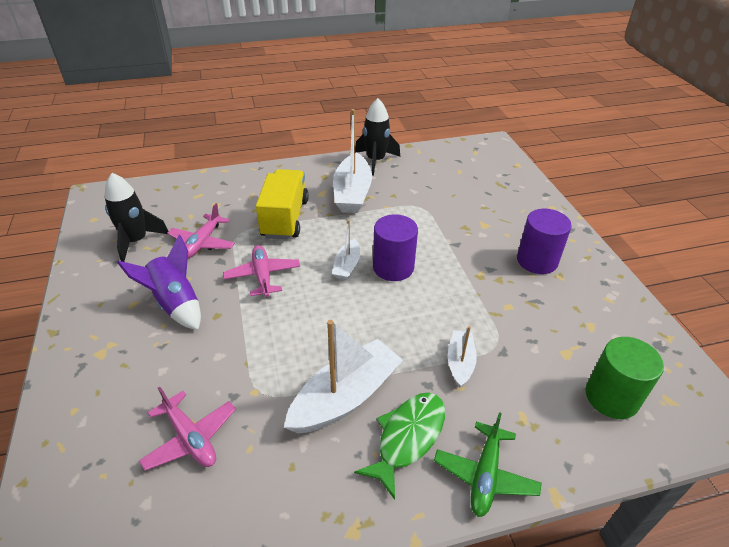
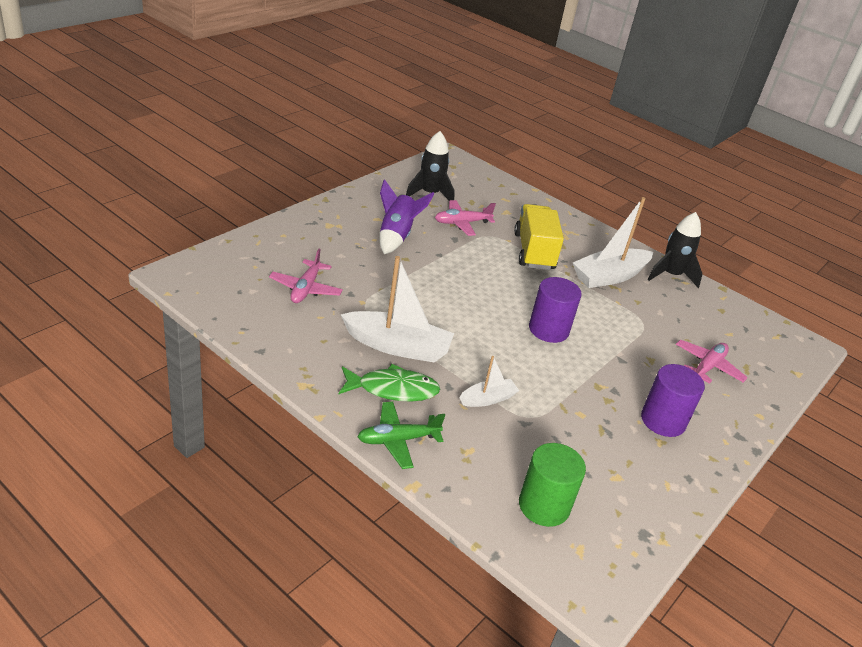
camera: 50 degrees right, 5 degrees down
pink plane [223,245,300,298] -> pink plane moved to [676,340,748,384]
yellow truck [256,169,309,239] -> yellow truck turned 60 degrees counterclockwise [514,204,564,270]
white boat [332,220,360,280] -> none

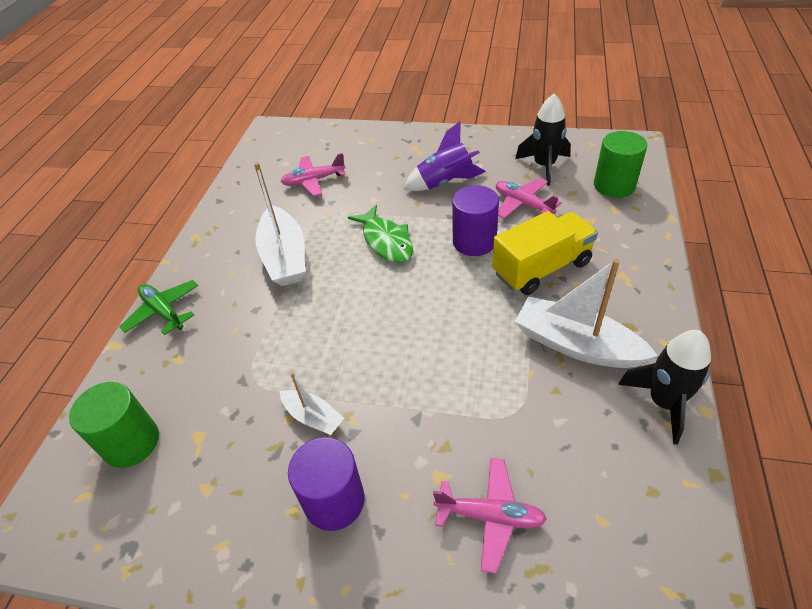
camera: 70 degrees right, 10 degrees up
green fish [339,364,440,402] -> green fish moved to [347,205,413,263]
white boat [459,356,520,407] -> white boat moved to [280,373,344,435]
purple cylinder [529,277,582,343] -> purple cylinder moved to [452,185,499,256]
none -> green cylinder [594,131,647,198]

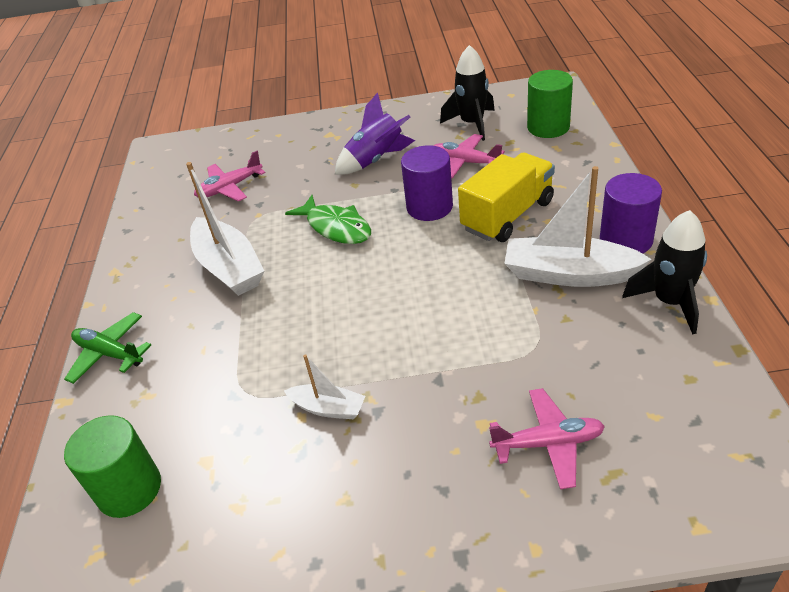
camera: 15 degrees left, 5 degrees down
purple cylinder [288,437,365,531] -> purple cylinder moved to [600,173,662,253]

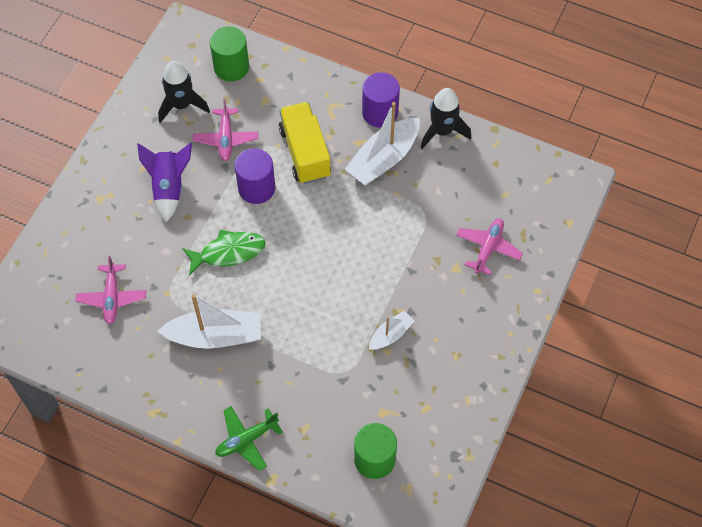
camera: 65 degrees left, 20 degrees up
pink plane [434,134,505,178] -> pink plane turned 60 degrees counterclockwise [193,99,258,161]

